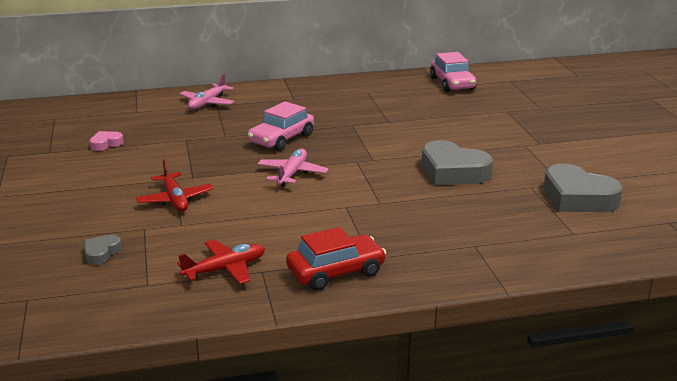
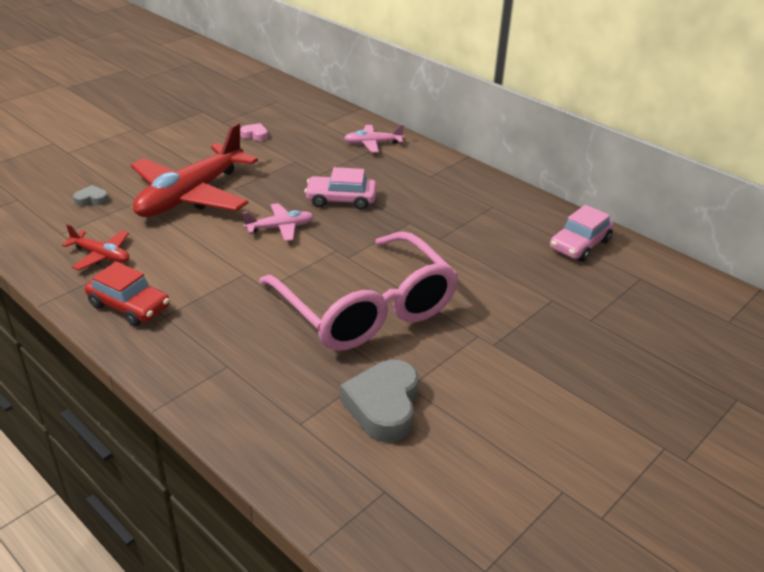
camera: 55 degrees right, 10 degrees up
red plane [136,160,213,211] -> red plane [131,123,258,217], size x2.20
grey heart [421,140,493,185] -> pink glasses [259,231,459,351]

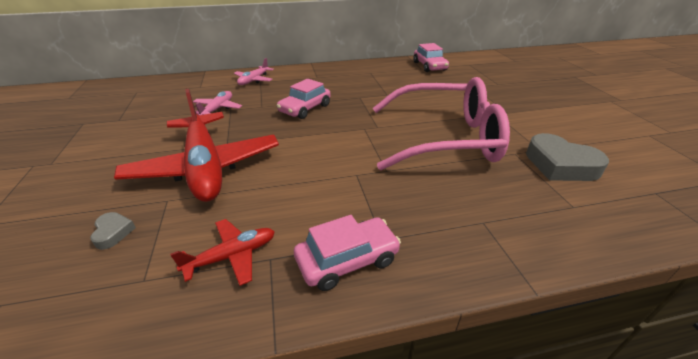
camera: 55 degrees left, 0 degrees up
grey heart [73,185,109,206] -> grey heart turned 135 degrees clockwise [90,212,136,250]
red car [85,262,170,326] -> pink car [294,215,401,291]
pink heart [240,123,268,141] -> none
pink plane [243,203,314,241] -> pink plane moved to [193,91,242,115]

